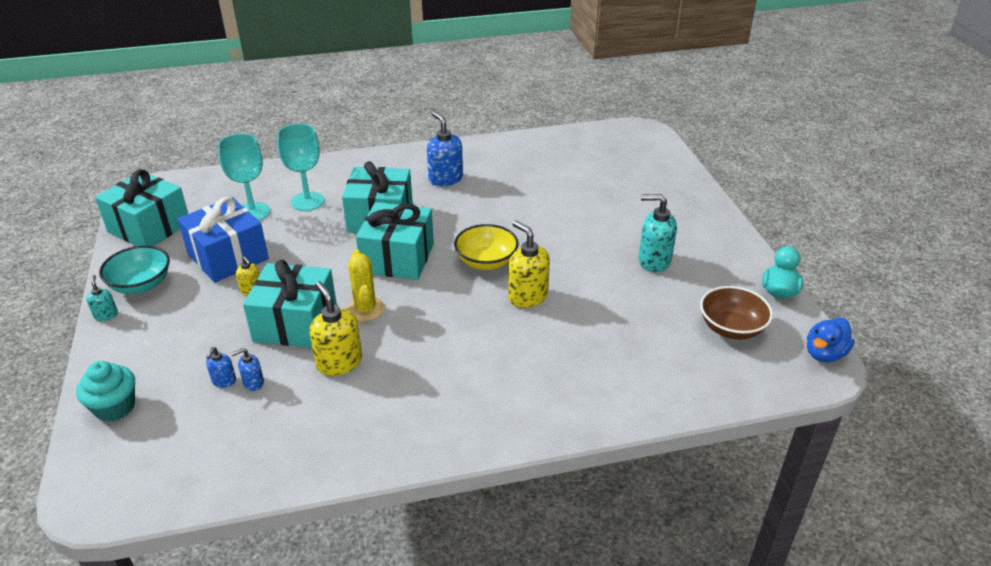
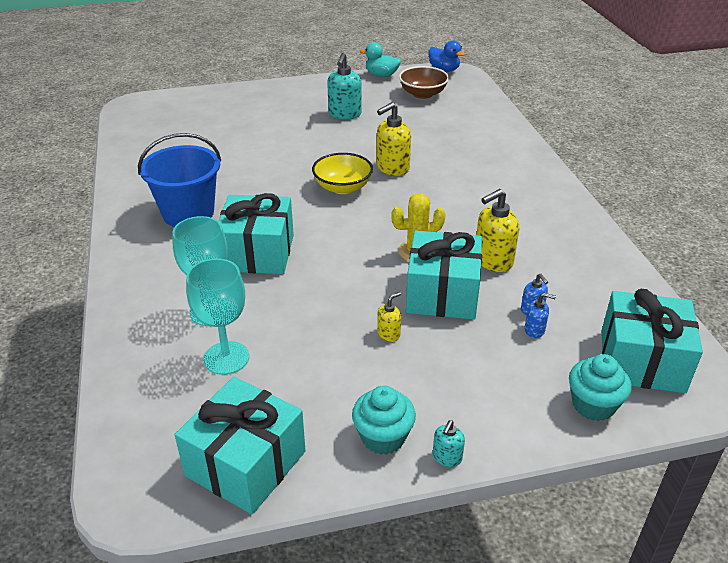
camera: 90 degrees left, 0 degrees up
turquoise soap dispenser [86,275,118,321] -> turquoise soap dispenser turned 45 degrees counterclockwise [433,420,465,467]
turquoise bowl [99,245,170,294] -> turquoise cupcake [352,385,416,455]
blue gift [178,197,269,283] -> none
turquoise gift [356,202,434,280] -> turquoise gift moved to [601,289,703,393]
blue soap dispenser [427,111,463,186] -> blue bucket [138,133,221,227]

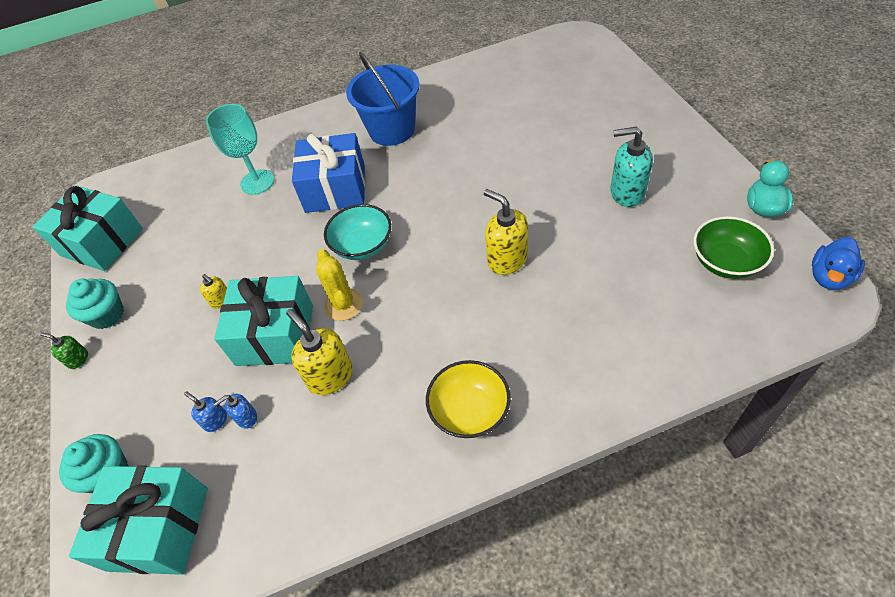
camera: 90 degrees right, 15 degrees up
turquoise goblet [186,258,249,375] -> none
turquoise gift [219,193,294,274] -> blue gift [292,133,365,213]
yellow bowl [312,153,373,194] -> yellow bowl moved to [426,360,511,438]
brown bowl [399,66,449,99] -> green bowl [693,216,774,279]
turquoise soap dispenser [433,420,465,467] -> green soap dispenser [40,332,88,369]
blue soap dispenser [525,293,556,338] -> blue soap dispenser turned 120 degrees clockwise [184,391,227,432]
none -> turquoise bowl [324,204,391,260]

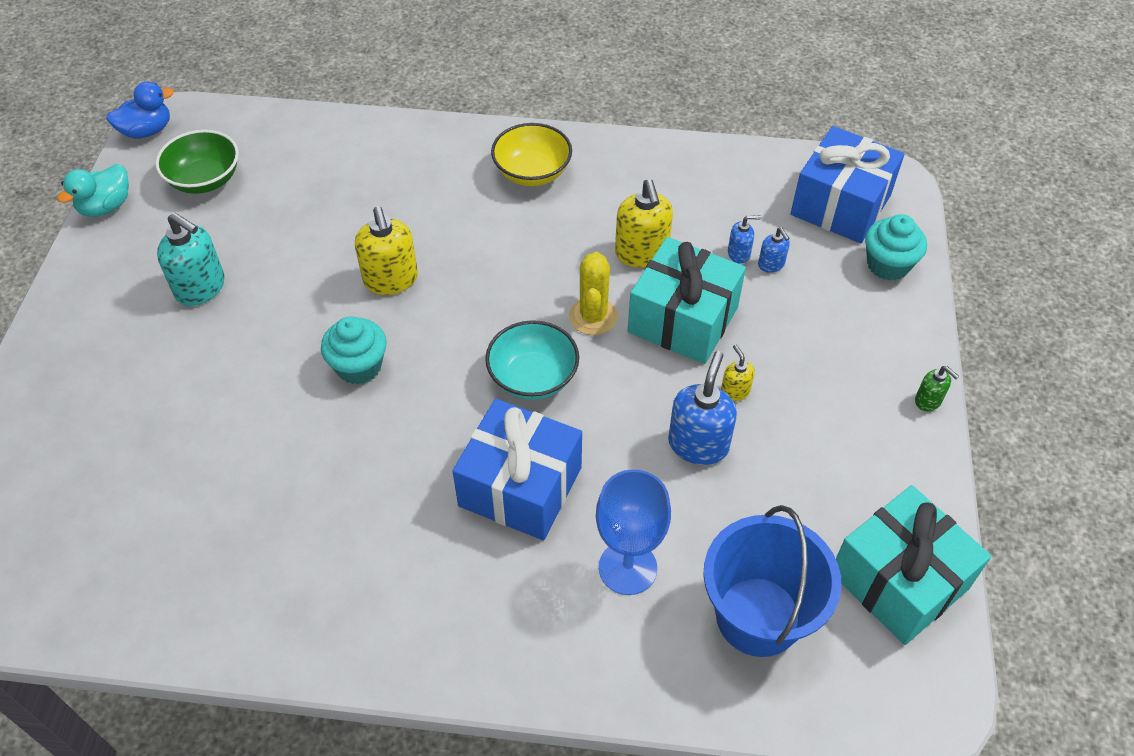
camera: 160 degrees left, 0 degrees up
turquoise cupcake [66,279,124,329] -> turquoise cupcake moved to [321,316,387,385]
turquoise gift [69,465,208,575] -> blue gift [791,126,904,243]
turquoise goblet [206,104,274,195] -> blue goblet [596,469,671,595]
blue bucket [346,52,420,146] -> blue bucket moved to [703,505,842,657]
none -> blue soap dispenser [668,351,737,465]

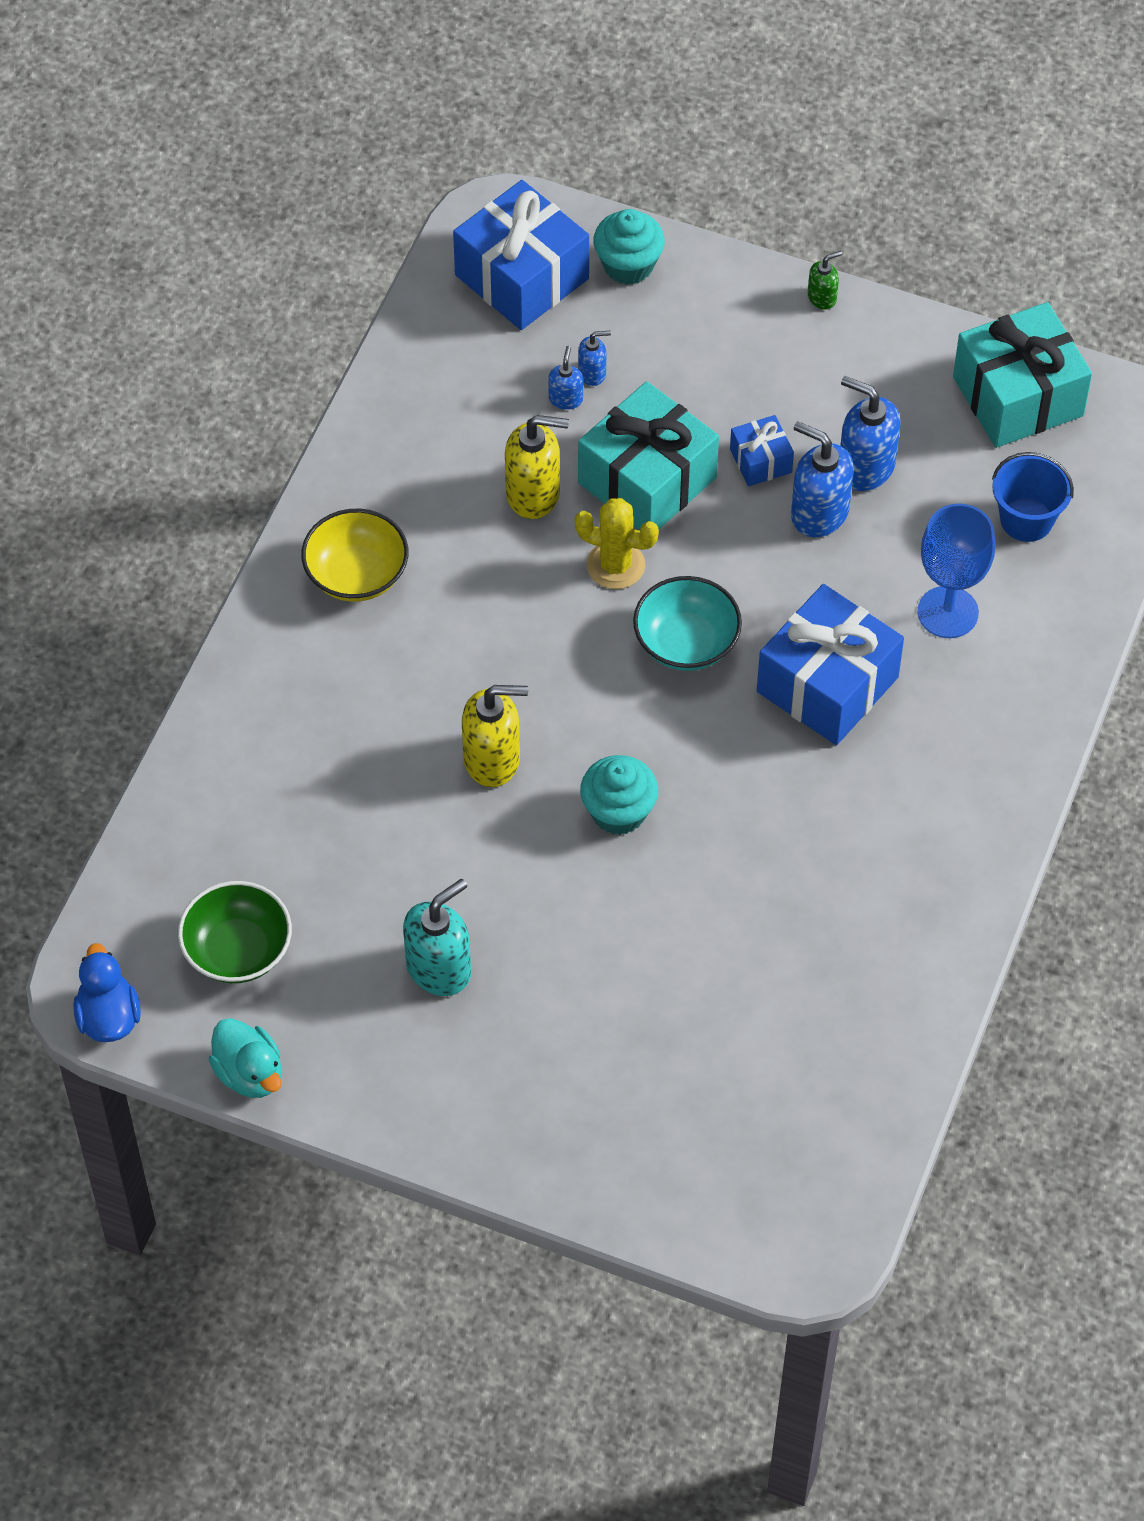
camera: 75 degrees left, 5 degrees up
blue bucket [703,505,842,657] -> blue bucket [992,452,1074,542], size x0.62
yellow soap dispenser [721,345,755,401] -> blue gift [730,415,794,486]
none -> blue soap dispenser [840,376,901,491]

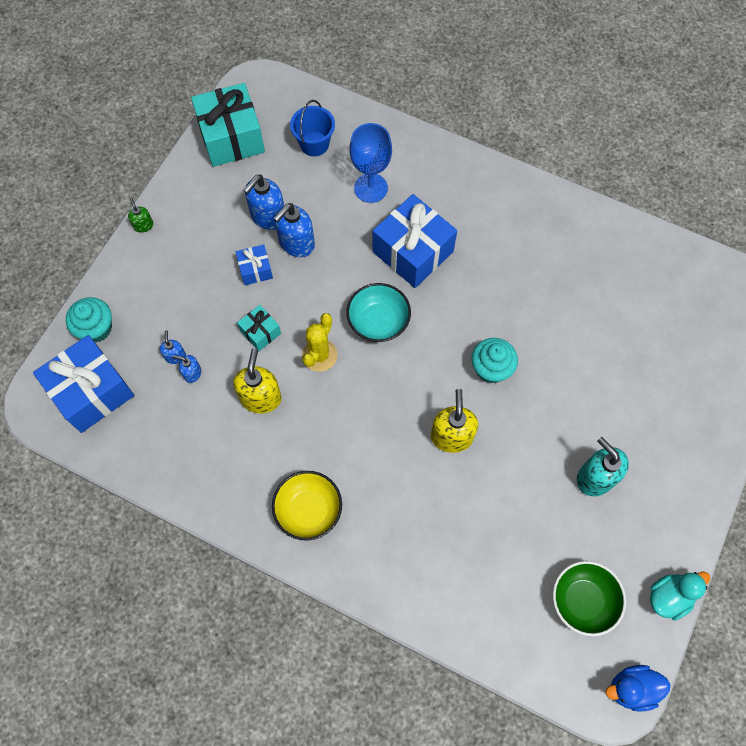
camera: 85 degrees left, 10 degrees up
turquoise gift [578,381,719,530] -> turquoise gift [237,305,281,351], size x0.49

